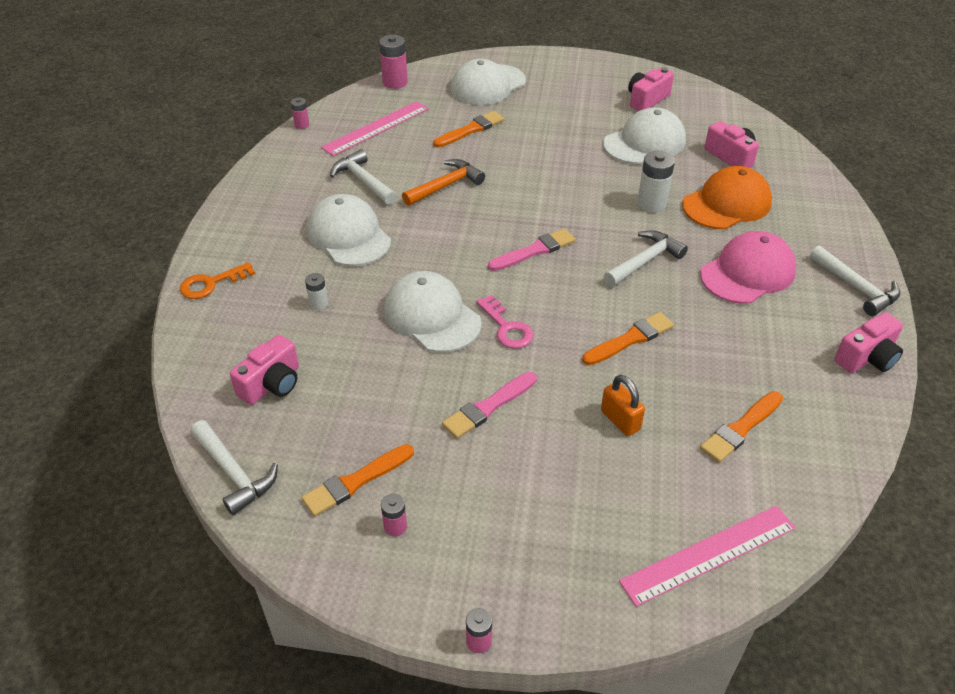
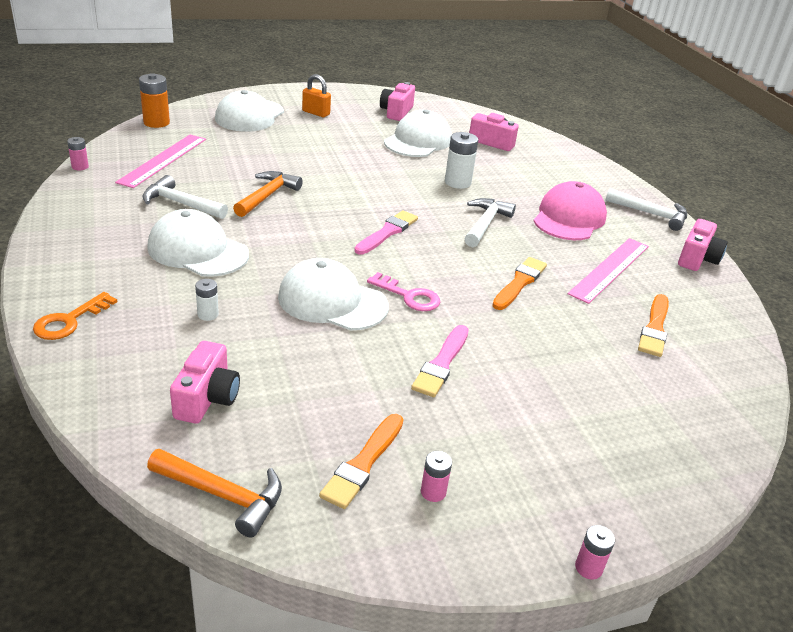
camera: 30 degrees left, 10 degrees down
white hammer [191,420,278,515] -> orange hammer [147,449,282,538]
pink battery [379,35,408,89] -> orange battery [139,73,170,128]
orange brush [433,111,505,148] -> none
orange padlock [601,375,645,436] -> orange padlock moved to [302,74,331,117]
pink ruler [619,505,796,607] -> pink ruler moved to [568,238,649,304]
orange cap [682,166,772,229] -> none

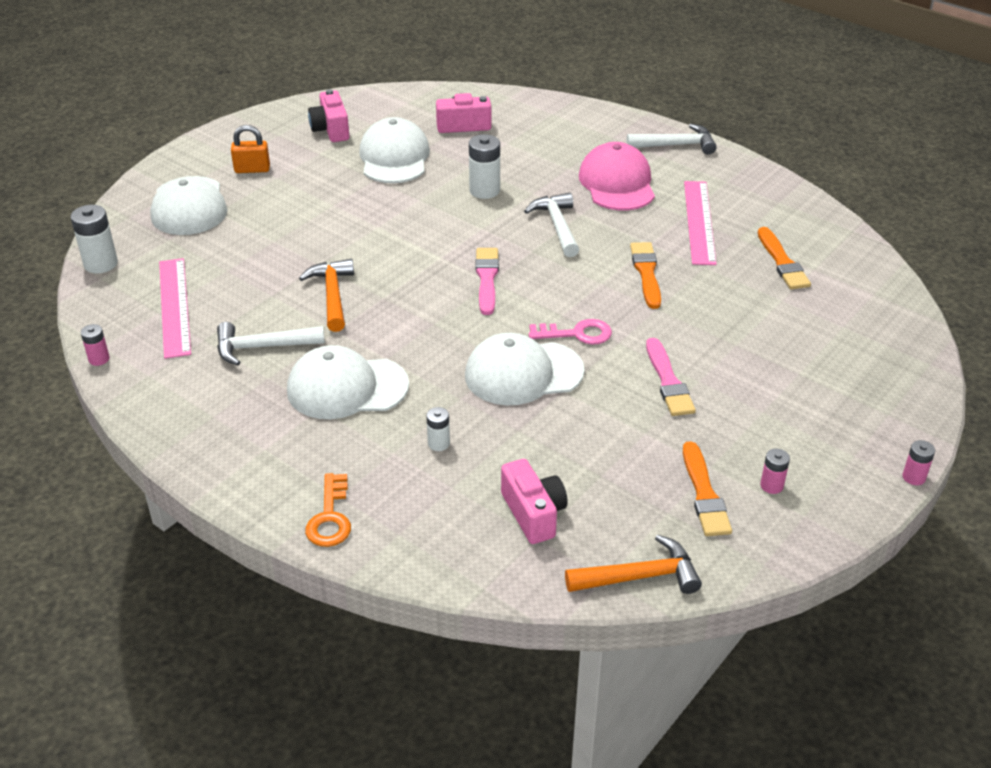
camera: 30 degrees left, 5 degrees up
orange battery [139,73,170,128] -> white battery [70,205,118,273]
pink camera [678,219,728,271] -> none

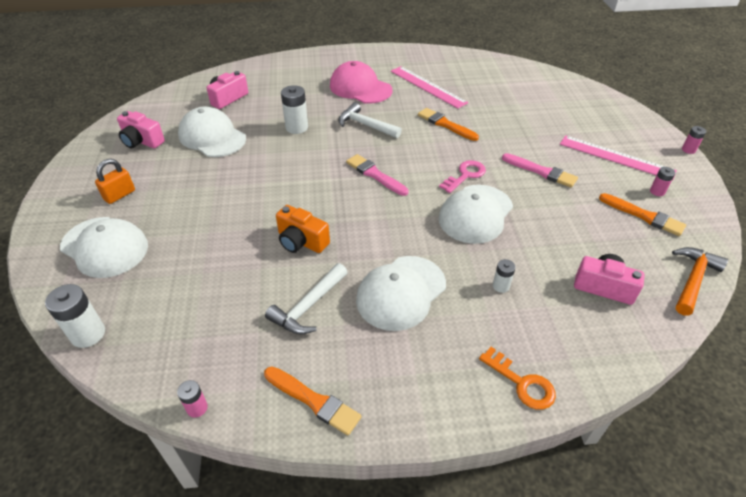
camera: 45 degrees left, 5 degrees up
pink ruler [159,258,191,359] -> pink ruler moved to [560,135,677,181]
orange hammer [299,259,354,332] -> orange camera [276,205,330,253]
white hammer [626,124,717,155] -> none
orange brush [758,227,811,289] -> orange brush moved to [264,366,362,436]

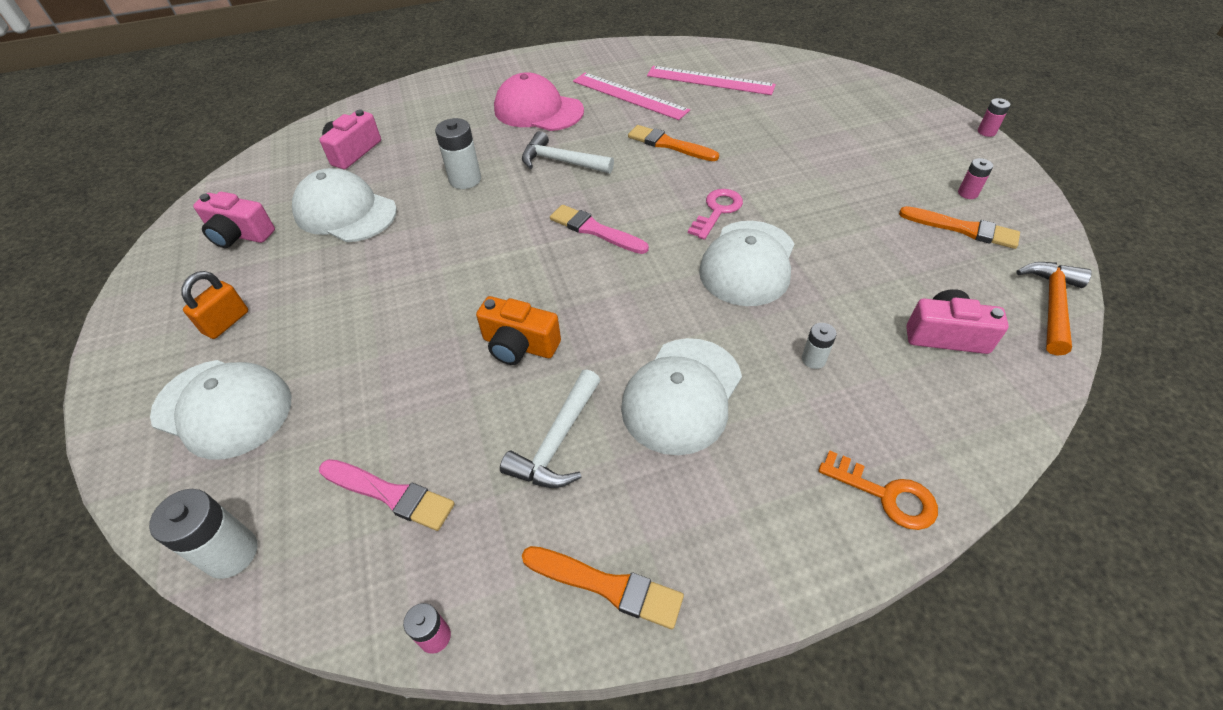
camera: 10 degrees left, 5 degrees up
pink brush [502,153,578,188] -> pink brush moved to [319,459,455,531]
pink ruler [560,135,677,181] -> pink ruler moved to [647,66,776,95]

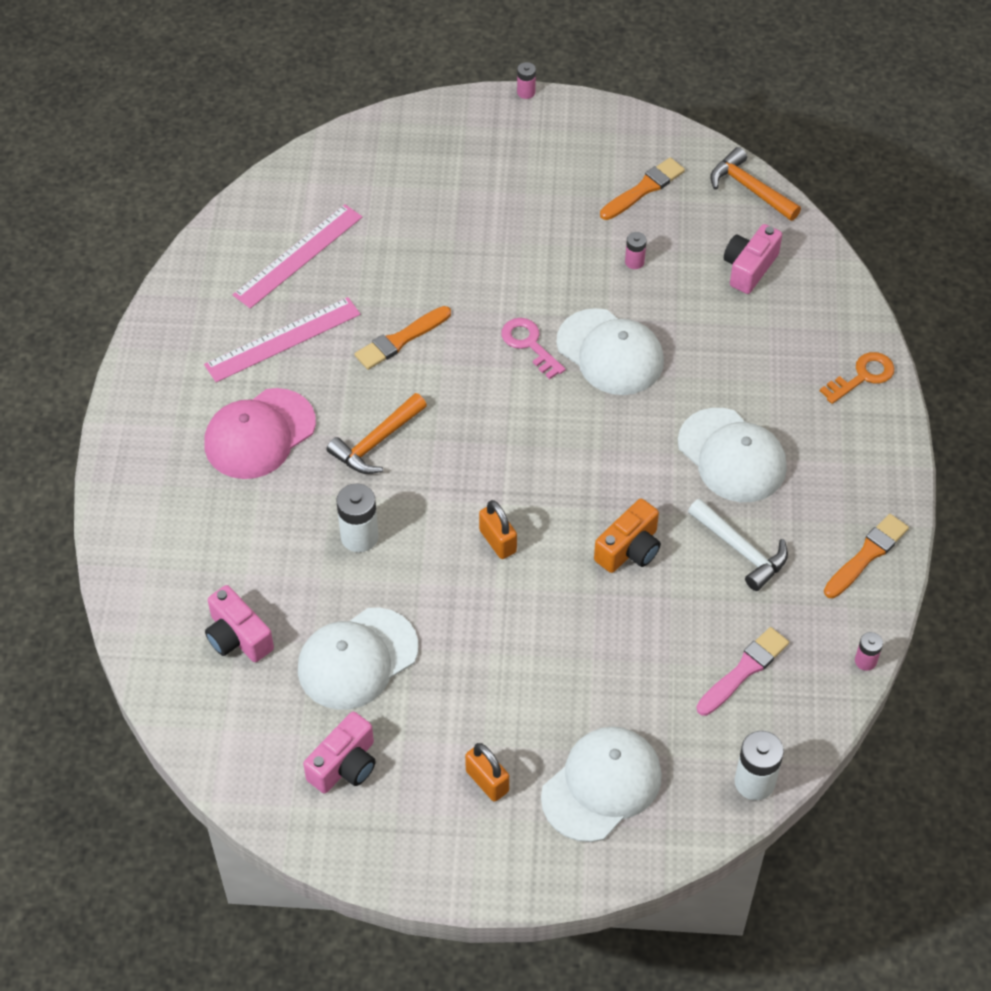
camera: 70 degrees left, 5 degrees up
white hammer [522,131,614,173] -> orange hammer [327,393,427,474]
pink brush [550,205,649,254] -> none
white battery [802,323,837,369] -> none
pink battery [958,158,993,199] -> pink battery moved to [625,232,647,269]
none -> orange padlock [479,500,517,559]

